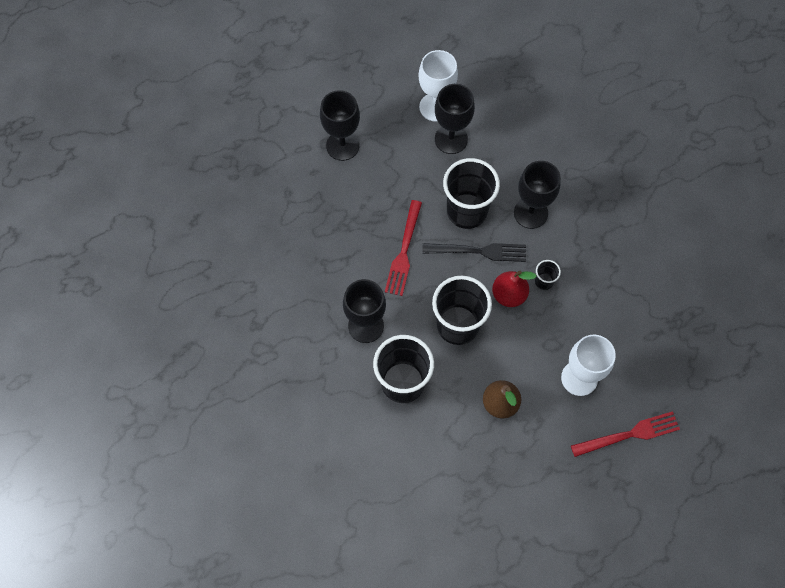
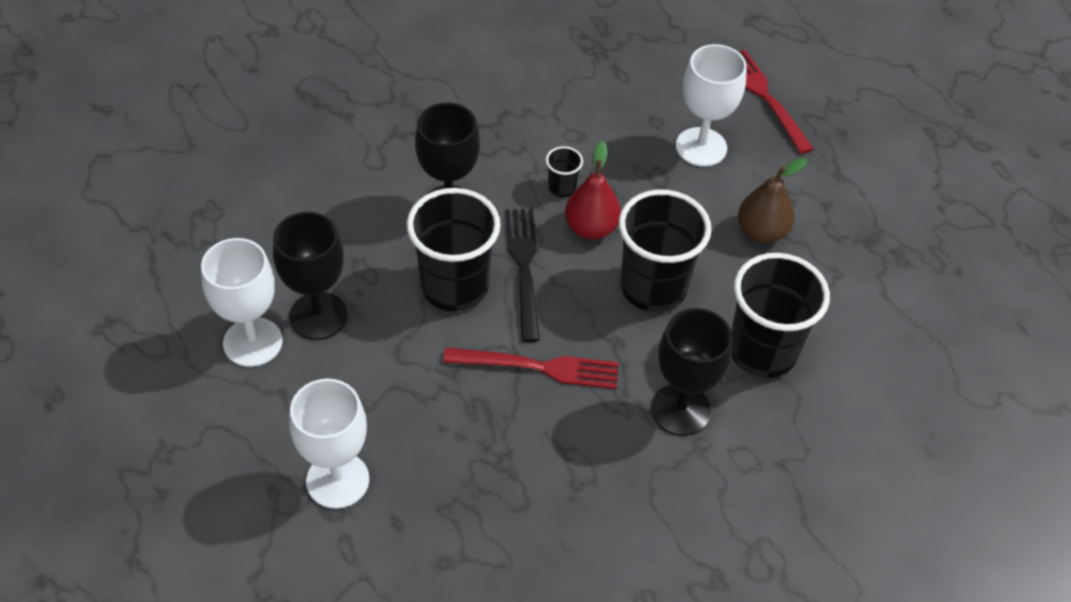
camera: 100 degrees left, 15 degrees down
black goblet [320,90,360,161] -> white goblet [289,379,369,509]

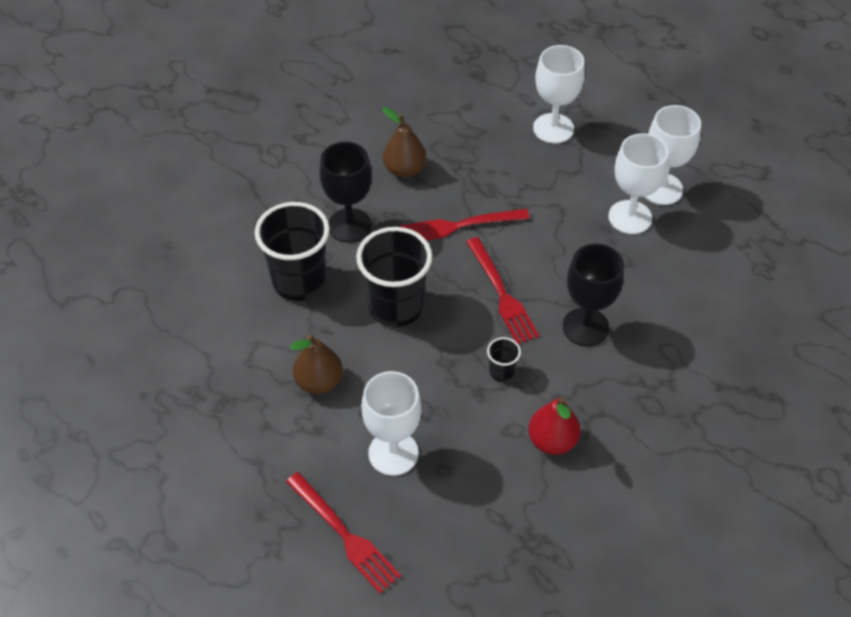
camera: 165 degrees right, 0 degrees up
black goblet [273,212,347,340] -> white goblet [608,133,668,234]
black cup [407,188,501,311] -> none
black fork [505,209,540,342] -> red fork [466,237,539,344]
red pear [565,141,621,239] -> red pear moved to [528,397,580,455]
none -> brown pear [382,107,426,178]

